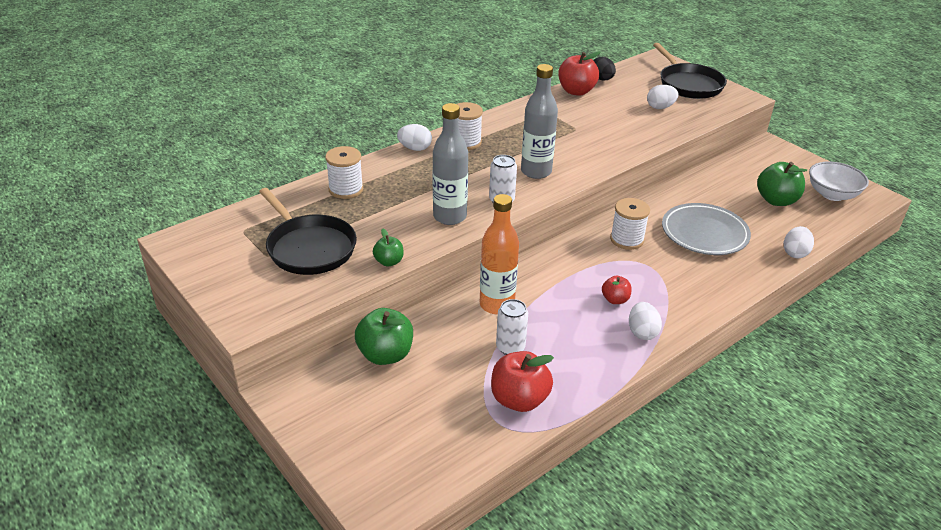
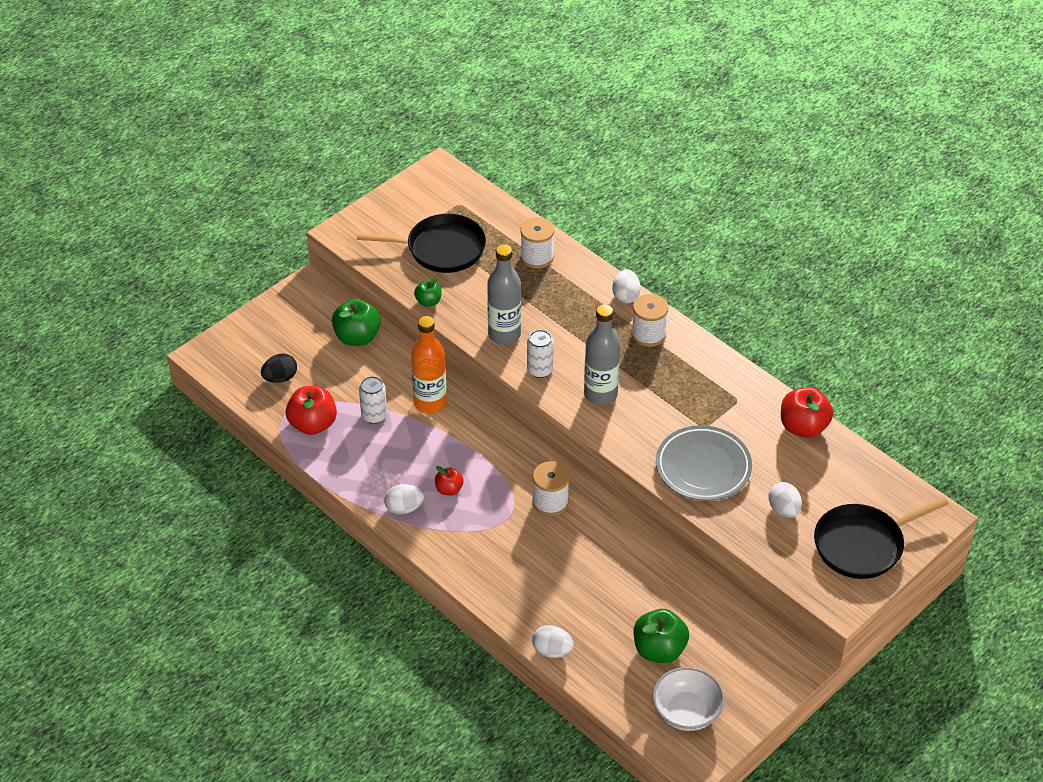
camera: 85 degrees right, 10 degrees up
black pan [259,188,357,275] -> black pan turned 135 degrees counterclockwise [357,214,486,273]
black egg [593,57,616,80] -> black egg moved to [261,354,297,383]
grey plate [662,203,751,255] -> grey plate moved to [656,425,752,501]

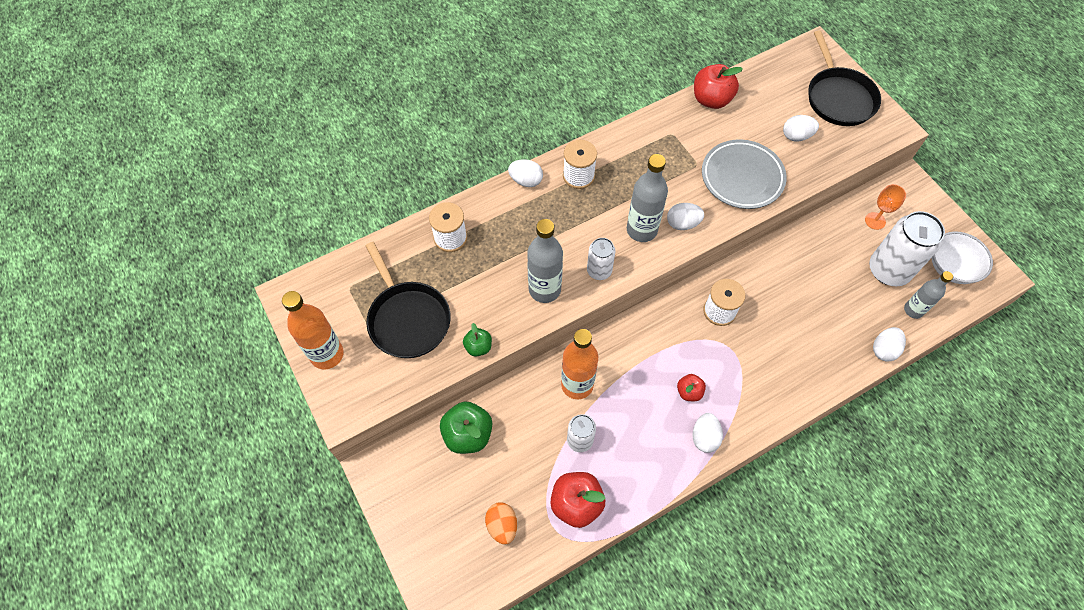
camera: 75 degrees left, 15 degrees up
black egg [261,354,297,383] -> orange egg [485,502,517,545]
black pan [357,214,486,273] -> black pan turned 135 degrees clockwise [366,242,451,358]
green apple [634,609,689,663] -> white can [869,211,945,287]
none -> orange bottle [282,291,344,370]
none -> white egg [667,203,704,230]
none -> orange goblet [865,184,906,230]
none -> grey bottle [904,271,953,319]

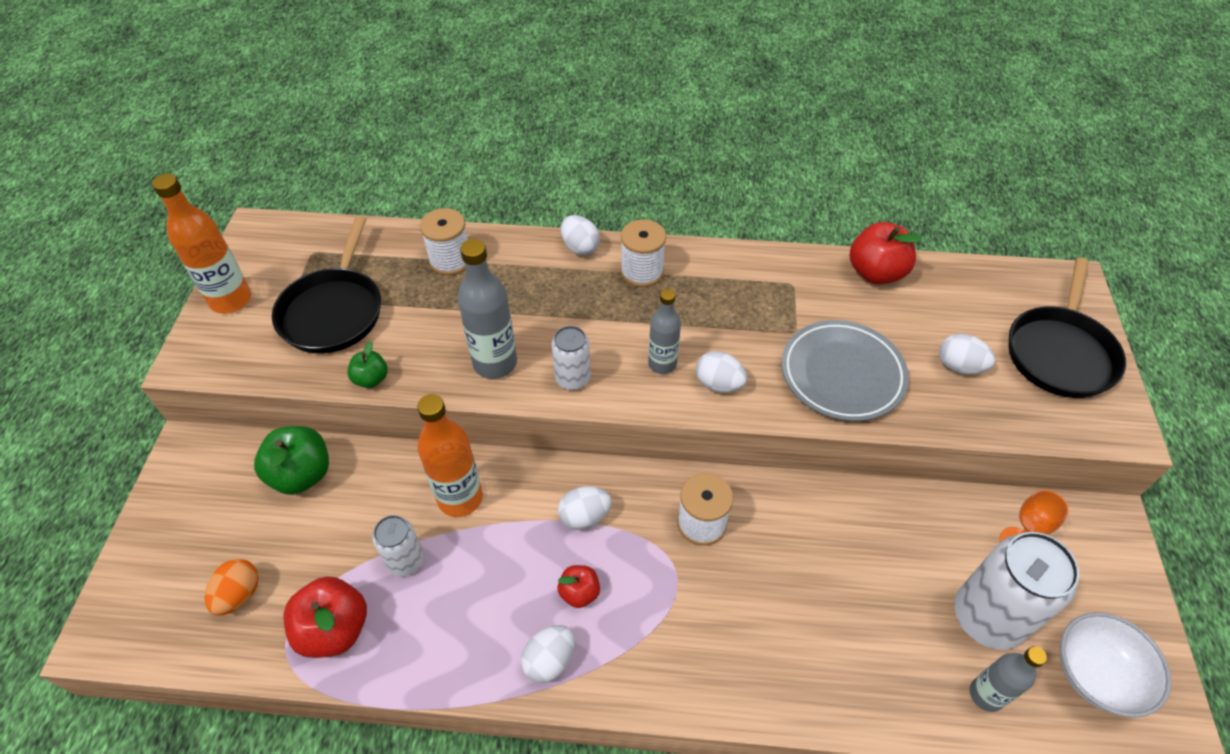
camera: 35 degrees right, 10 degrees down
grey bottle [627,154,668,242] -> grey bottle [648,289,681,374], size x0.64
white egg [873,327,906,362] -> white egg moved to [558,486,612,530]

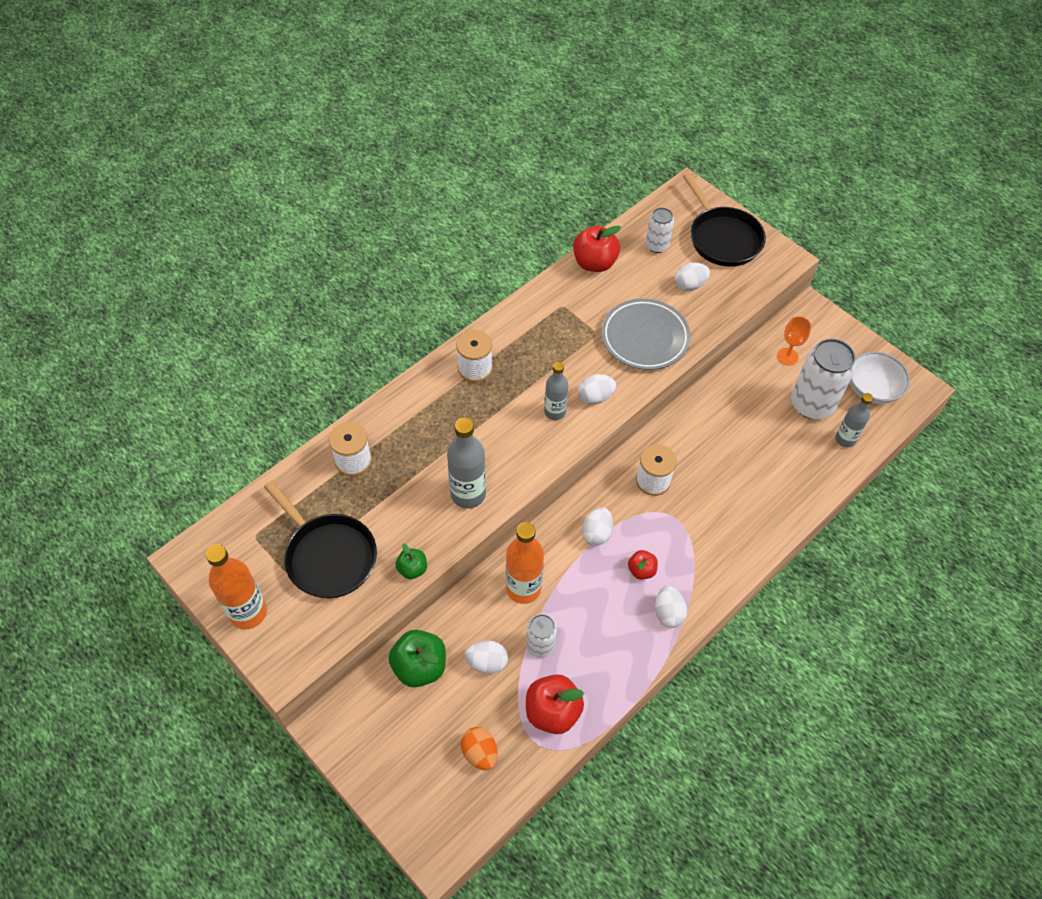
camera: 50 degrees left, 5 degrees up
white can [552,326,591,390] -> white can moved to [646,208,674,253]
white egg [561,215,600,256] -> white egg moved to [465,641,508,674]

